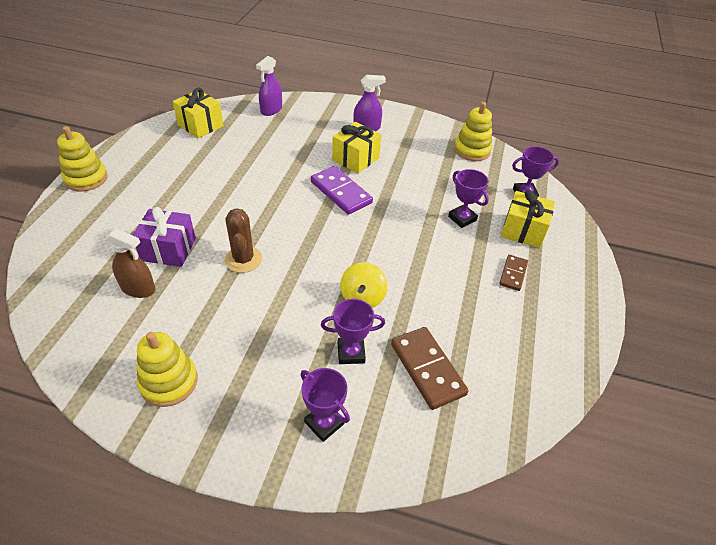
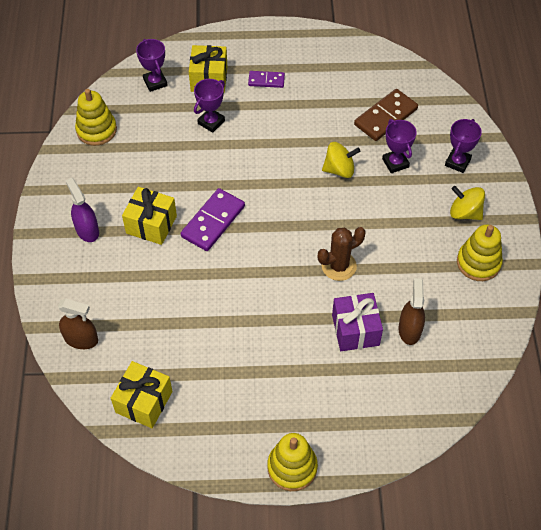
camera: 105 degrees left, 10 degrees up
purple spray bottle [256,56,282,116] -> brown spray bottle [58,299,98,349]
brown domino [499,255,528,291] -> purple domino [248,71,285,88]
none -> yellow spinning top [450,186,485,220]

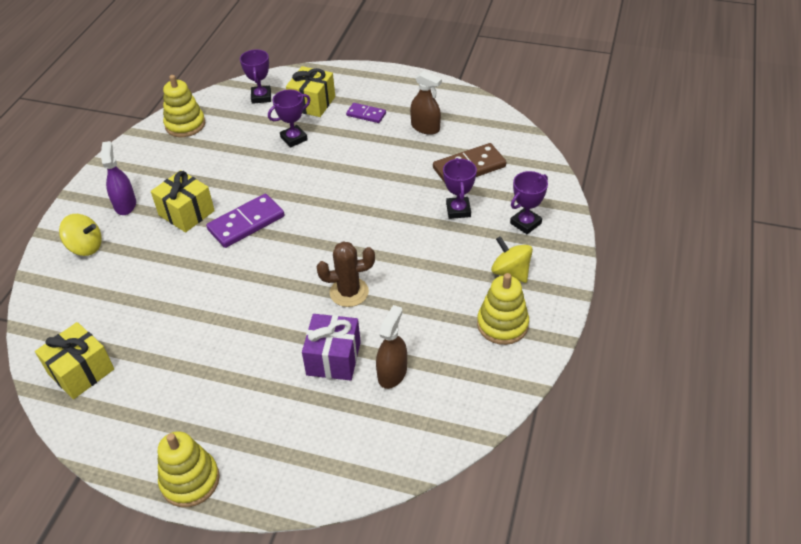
camera: 20 degrees right, 10 degrees down
brown spray bottle [58,299,98,349] -> brown spray bottle moved to [410,71,442,135]
yellow spinning top [322,142,361,178] -> yellow spinning top moved to [59,214,102,256]

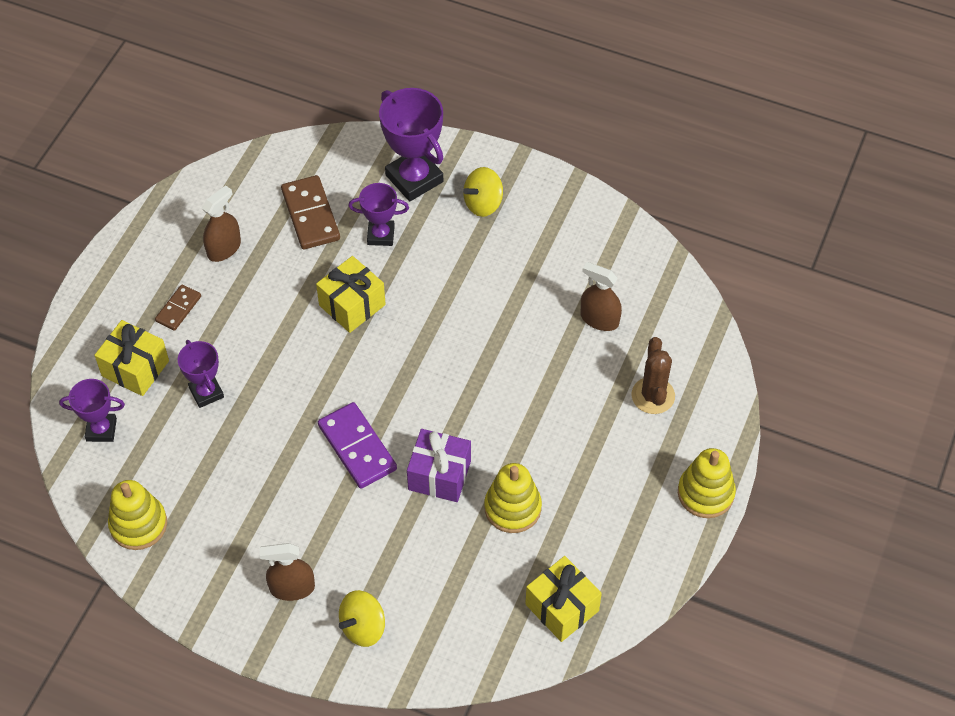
camera: 85 degrees left, 10 degrees up
yellow spinning top [59,214,102,256] -> yellow spinning top turned 150 degrees counterclockwise [339,590,385,647]
purple spray bottle [101,141,136,215] -> brown spray bottle [260,543,315,601]
yellow gift [151,170,215,233] -> yellow gift moved to [316,256,386,333]
purple gift [302,314,361,381] -> purple gift moved to [407,429,471,502]
brown cactus [316,241,375,307] -> brown cactus moved to [632,337,675,414]
purple domino [346,103,386,123] -> brown domino [155,285,201,331]
yellow stacking toy [477,273,529,345] -> yellow stacking toy moved to [484,463,542,533]
purple trophy [510,171,548,234] -> purple trophy [379,88,444,201], size x1.69

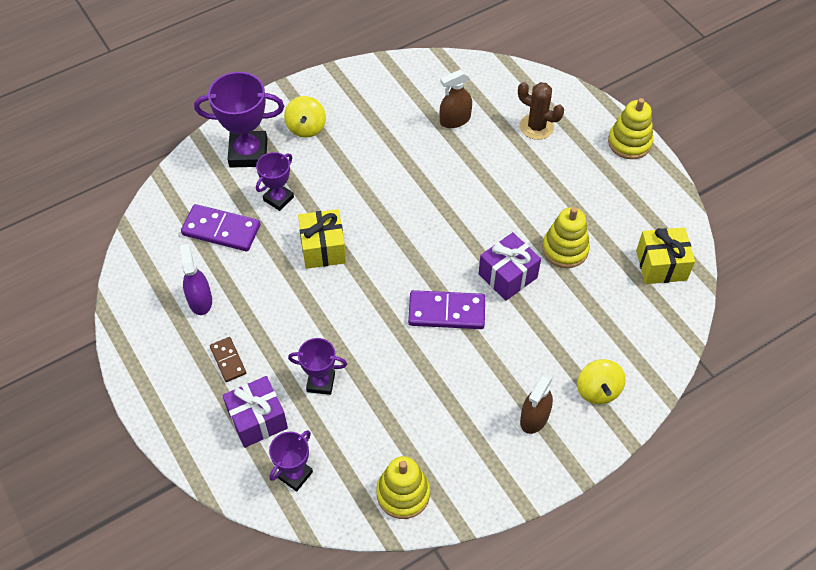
camera: 55 degrees left, 0 degrees up
yellow gift [94,320,169,396] -> purple gift [222,376,288,448]
brown spray bottle [202,185,241,262] -> purple spray bottle [180,244,212,315]
brown domino [281,175,340,249] -> purple domino [181,204,260,251]

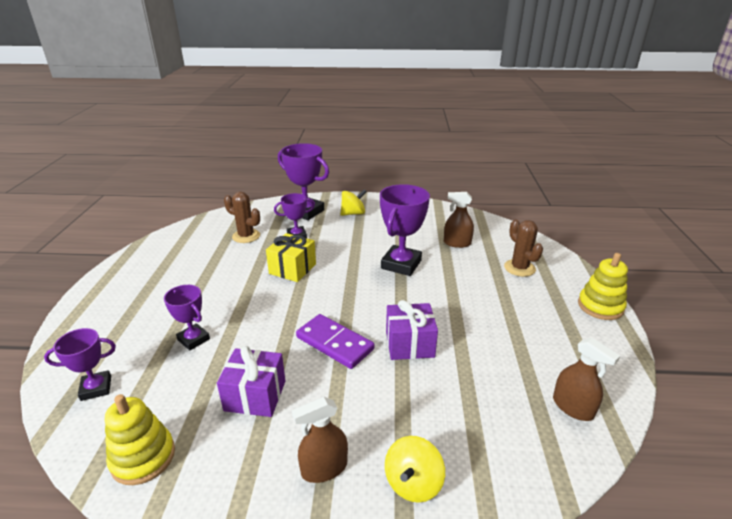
camera: 35 degrees right, 25 degrees down
purple spray bottle [180,244,212,315] -> none
purple domino [181,204,260,251] -> brown cactus [224,192,260,243]
brown domino [210,337,246,382] -> none
purple gift [222,376,288,448] -> purple gift moved to [217,346,285,417]
yellow spinning top [284,96,326,138] -> yellow spinning top turned 150 degrees counterclockwise [340,189,367,216]
yellow stacking toy [542,207,590,268] -> none
yellow gift [636,227,695,284] -> brown spray bottle [553,338,620,421]
none -> purple trophy [380,184,430,276]

